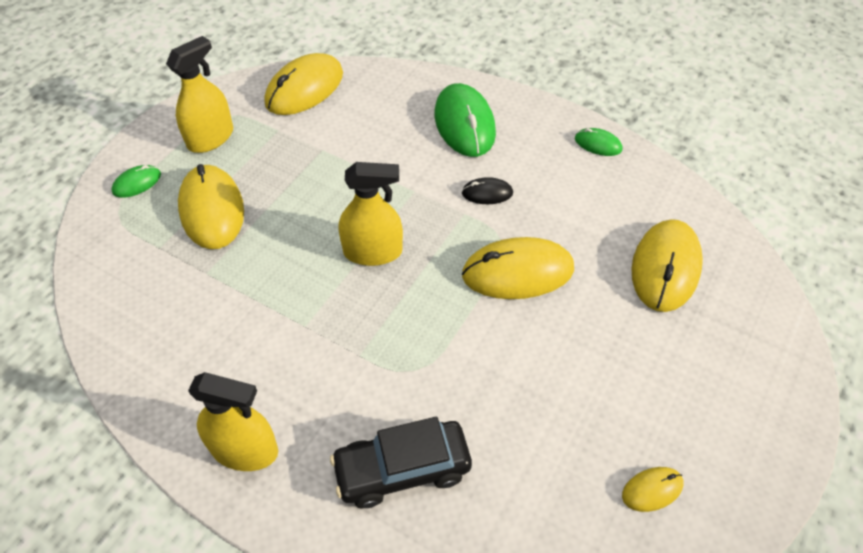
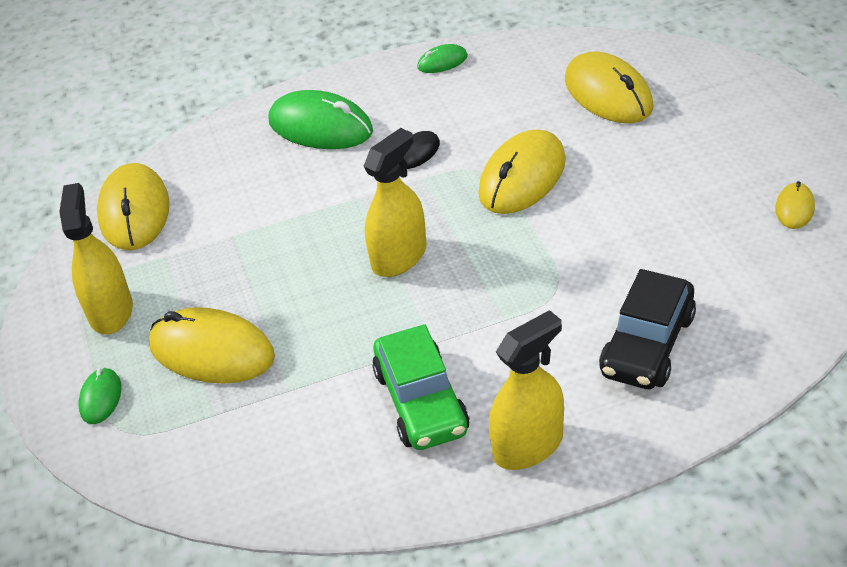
camera: 45 degrees left, 10 degrees down
none -> green car [372,324,469,450]

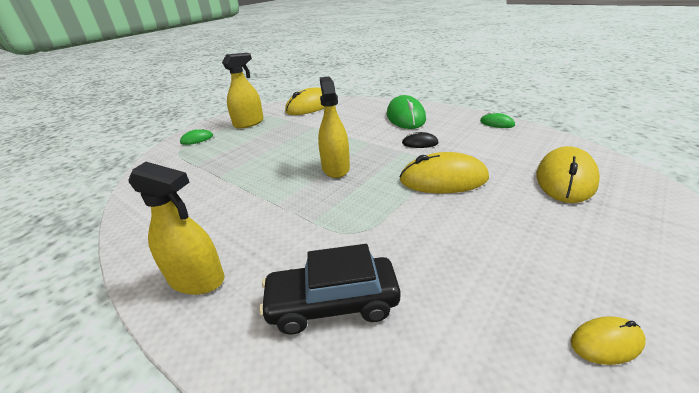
camera: 55 degrees right, 10 degrees down
yellow mouse [149,307,275,384] -> none
yellow spray bottle [363,128,427,277] -> yellow spray bottle turned 105 degrees counterclockwise [318,77,350,178]
green car [372,324,469,450] -> none

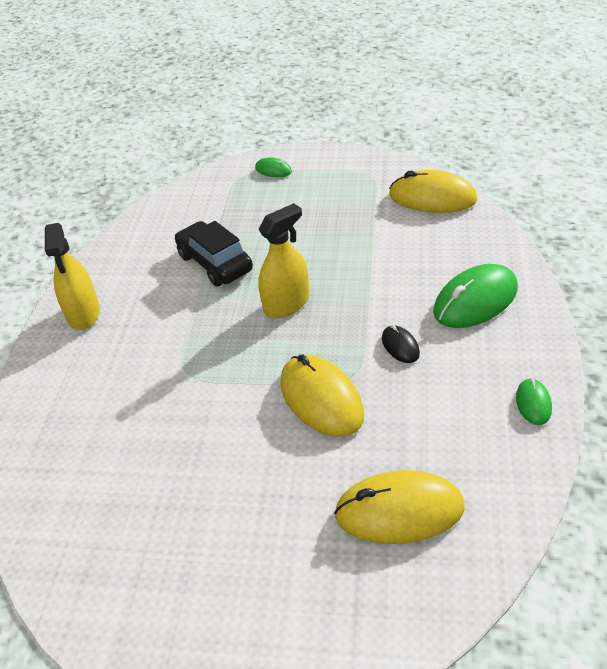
camera: 60 degrees right, 10 degrees up
yellow spray bottle [222,53,264,129] -> none
black car [259,244,401,335] -> black car moved to [175,221,253,287]
yellow mouse [571,316,646,365] -> none

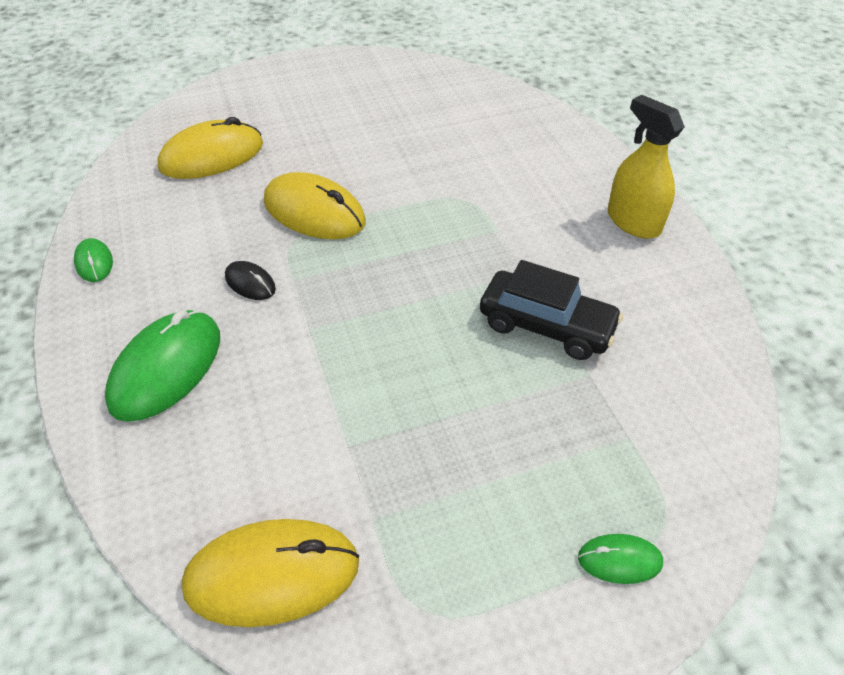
camera: 150 degrees right, 5 degrees up
yellow spray bottle [258,203,309,318] -> none

